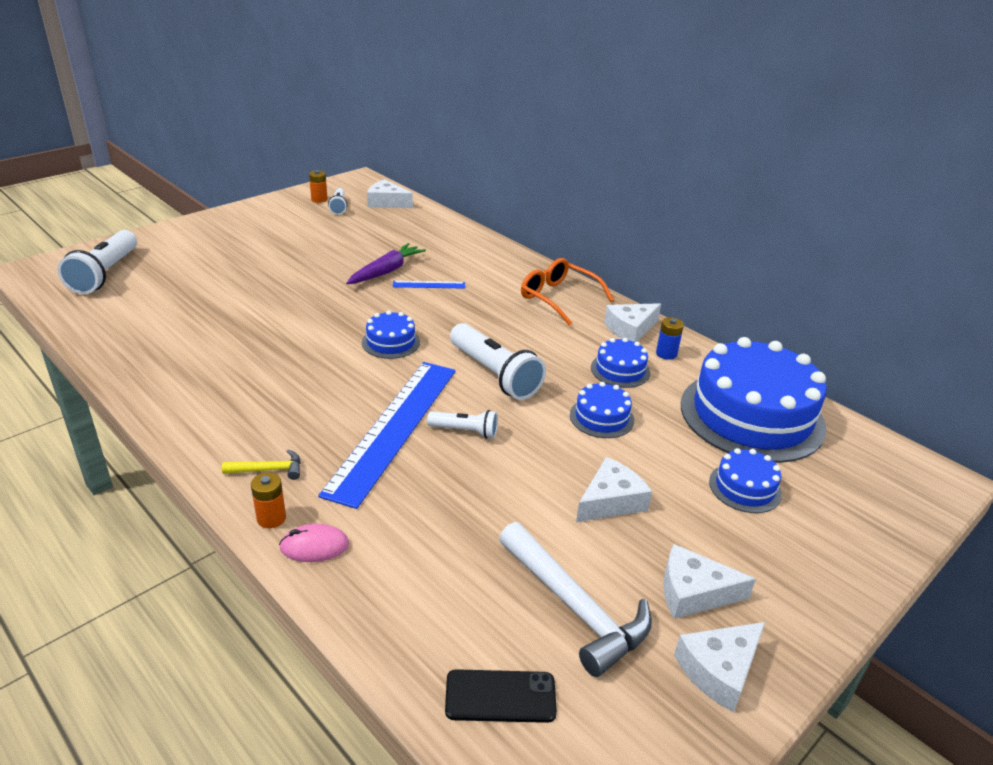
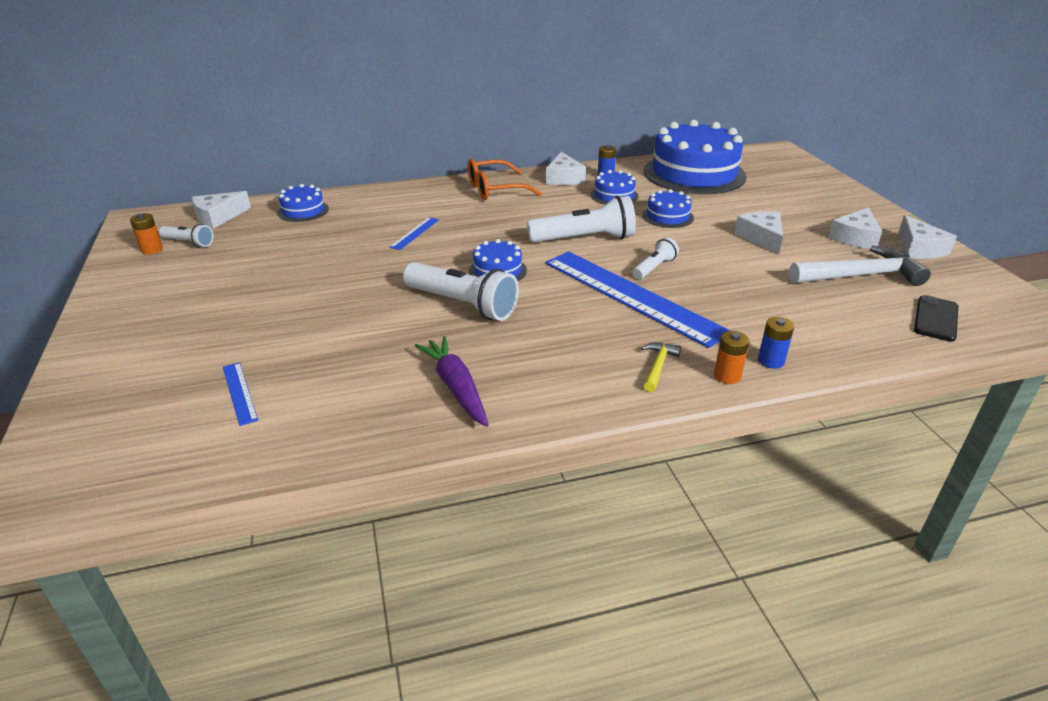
camera: 60 degrees left, 0 degrees up
white flashlight [57,230,137,294] -> white flashlight moved to [403,262,519,321]
pink mouse [279,524,349,562] -> blue battery [758,317,794,369]
purple carrot [346,243,426,284] -> purple carrot moved to [415,336,489,427]
blue cake [709,448,782,513] -> blue cake moved to [277,184,329,222]
none -> blue ruler [223,362,258,426]

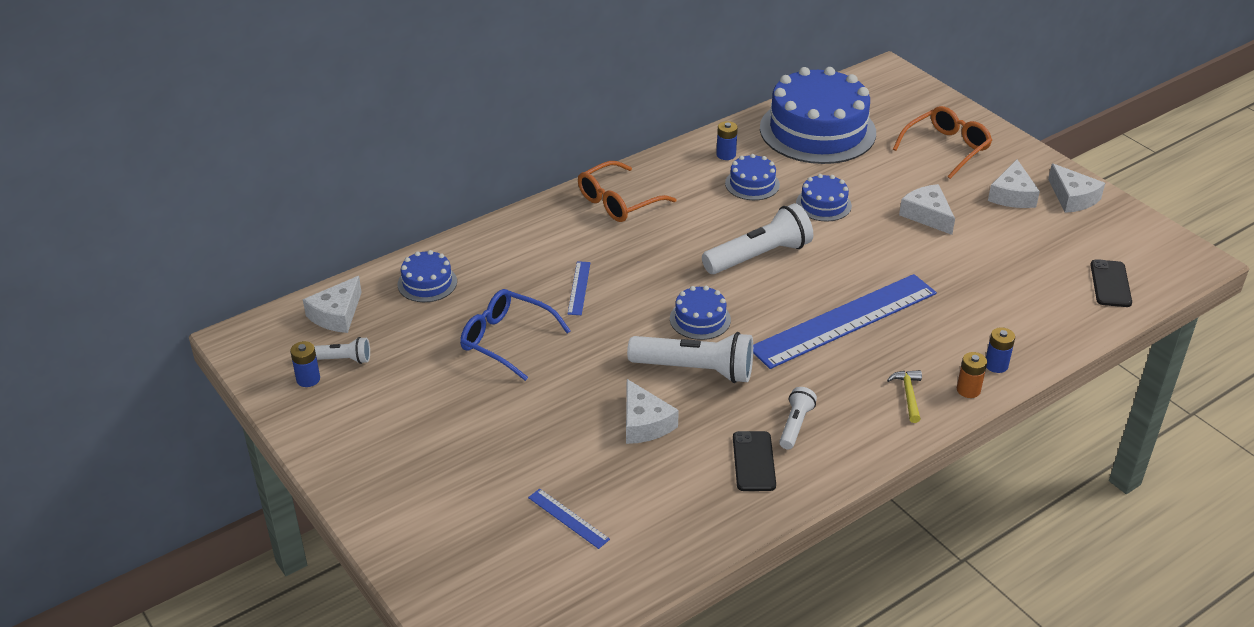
camera: 20 degrees left, 5 degrees up
orange battery [130,213,163,255] -> blue battery [290,341,320,387]
purple carrot [415,336,489,427] -> black phone [733,431,776,491]
blue ruler [545,252,731,348] -> blue ruler turned 60 degrees counterclockwise [753,274,937,369]
white cheese [546,152,586,185] -> white cheese moved to [626,379,679,444]
white flashlight [632,237,679,279] -> white flashlight moved to [779,387,817,450]
white hammer [789,246,931,286] -> none
none -> blue glasses [460,289,571,381]
none -> orange glasses [893,106,992,179]

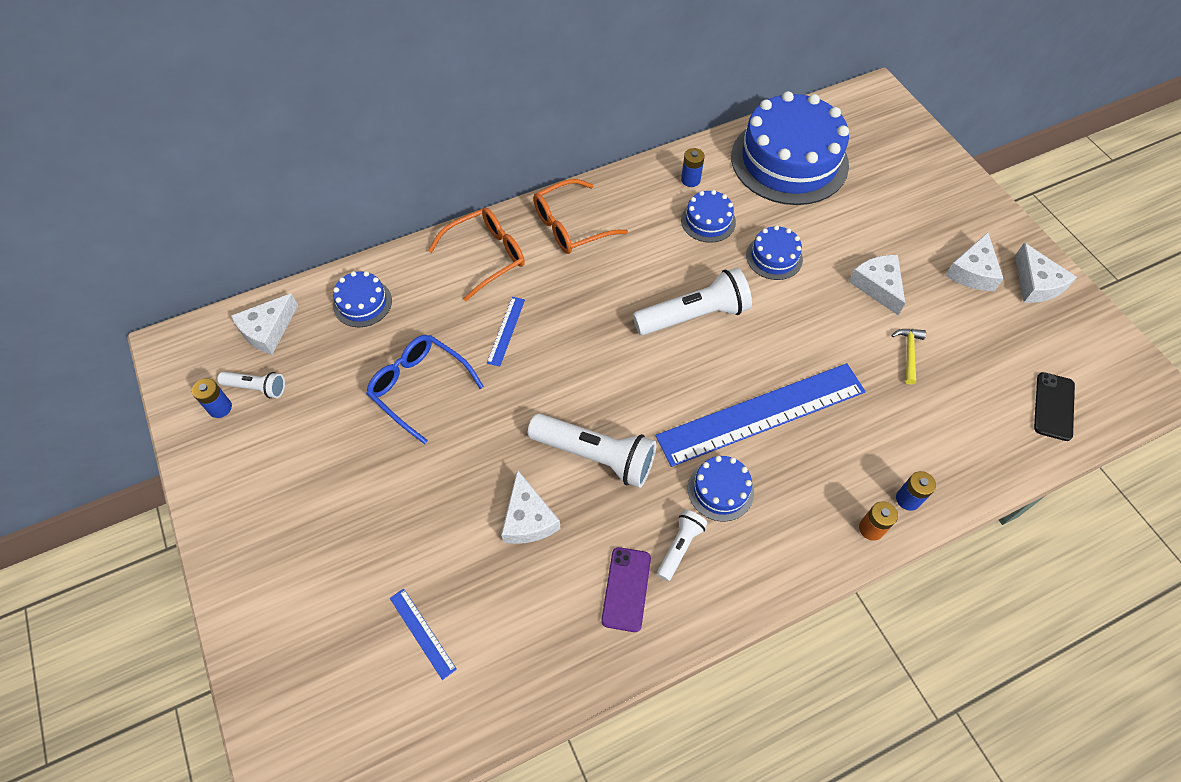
camera: 10 degrees right, 20 degrees up
blue cake [670,286,731,340] -> blue cake moved to [688,456,754,522]
black phone [733,431,776,491] -> purple phone [601,547,651,632]
yellow hammer [887,370,922,423] -> yellow hammer moved to [892,329,926,385]
orange glasses [893,106,992,179] -> orange glasses moved to [428,208,525,301]

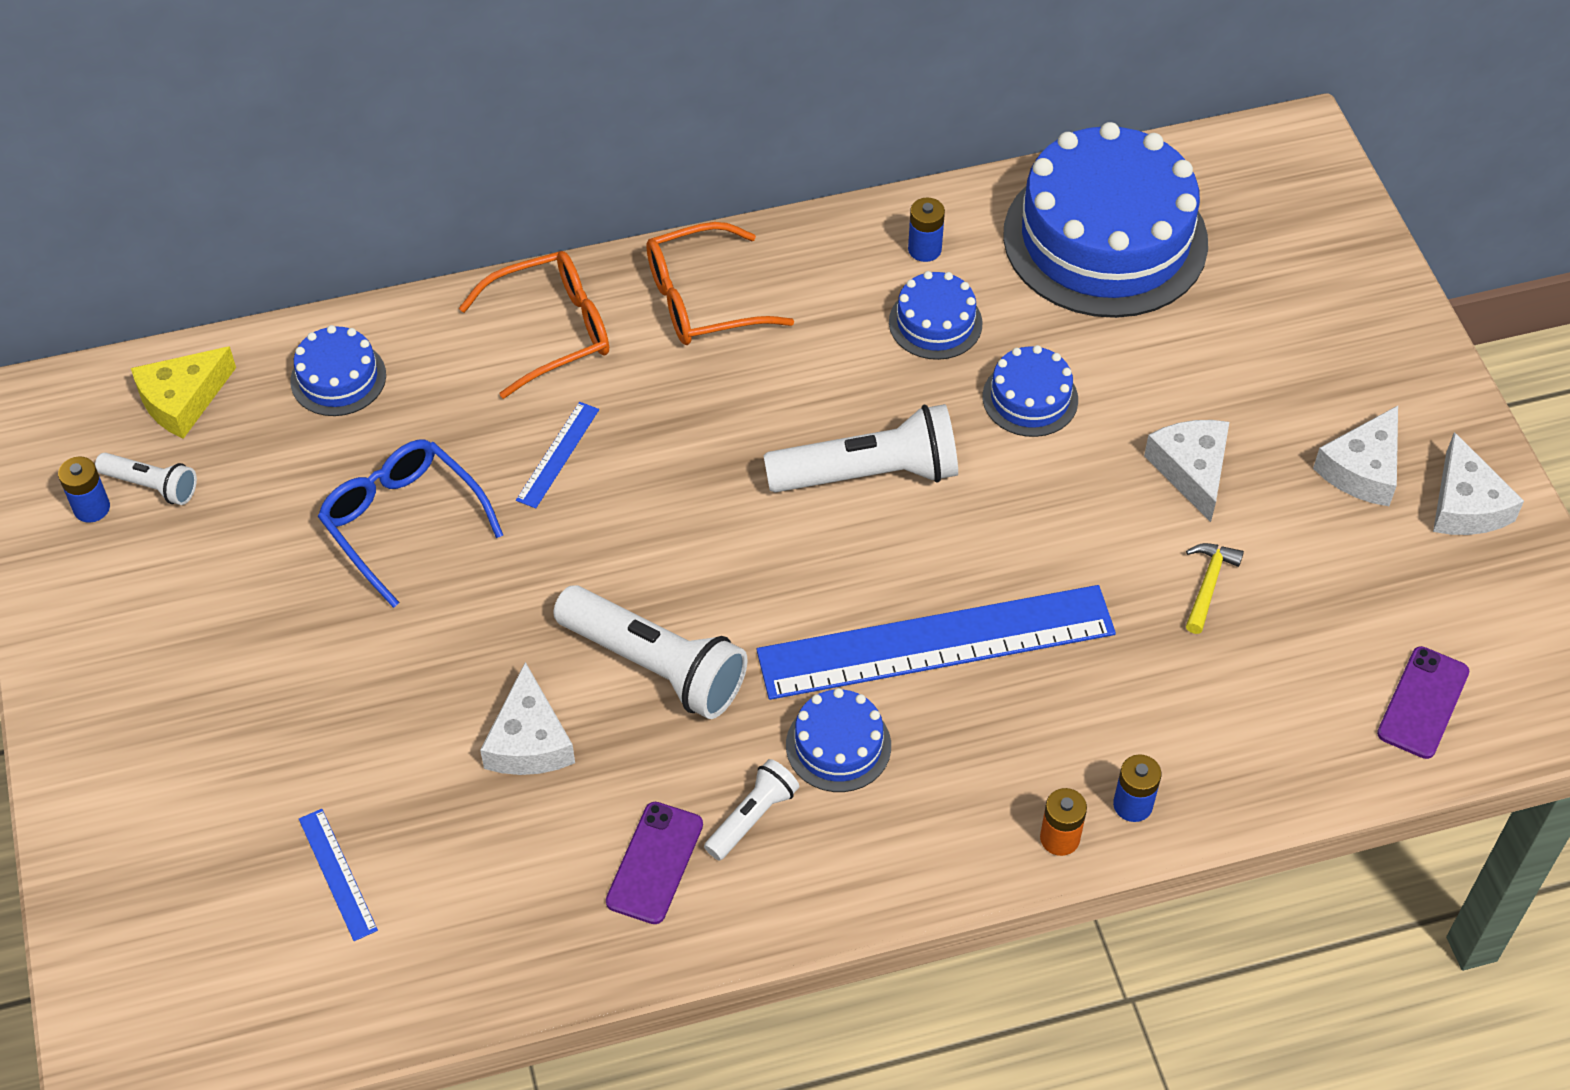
camera: 10 degrees right, 5 degrees down
white cheese [231,293,298,355] -> yellow cheese [131,346,236,439]
black phone [1034,372,1075,441] -> purple phone [1377,646,1469,759]

